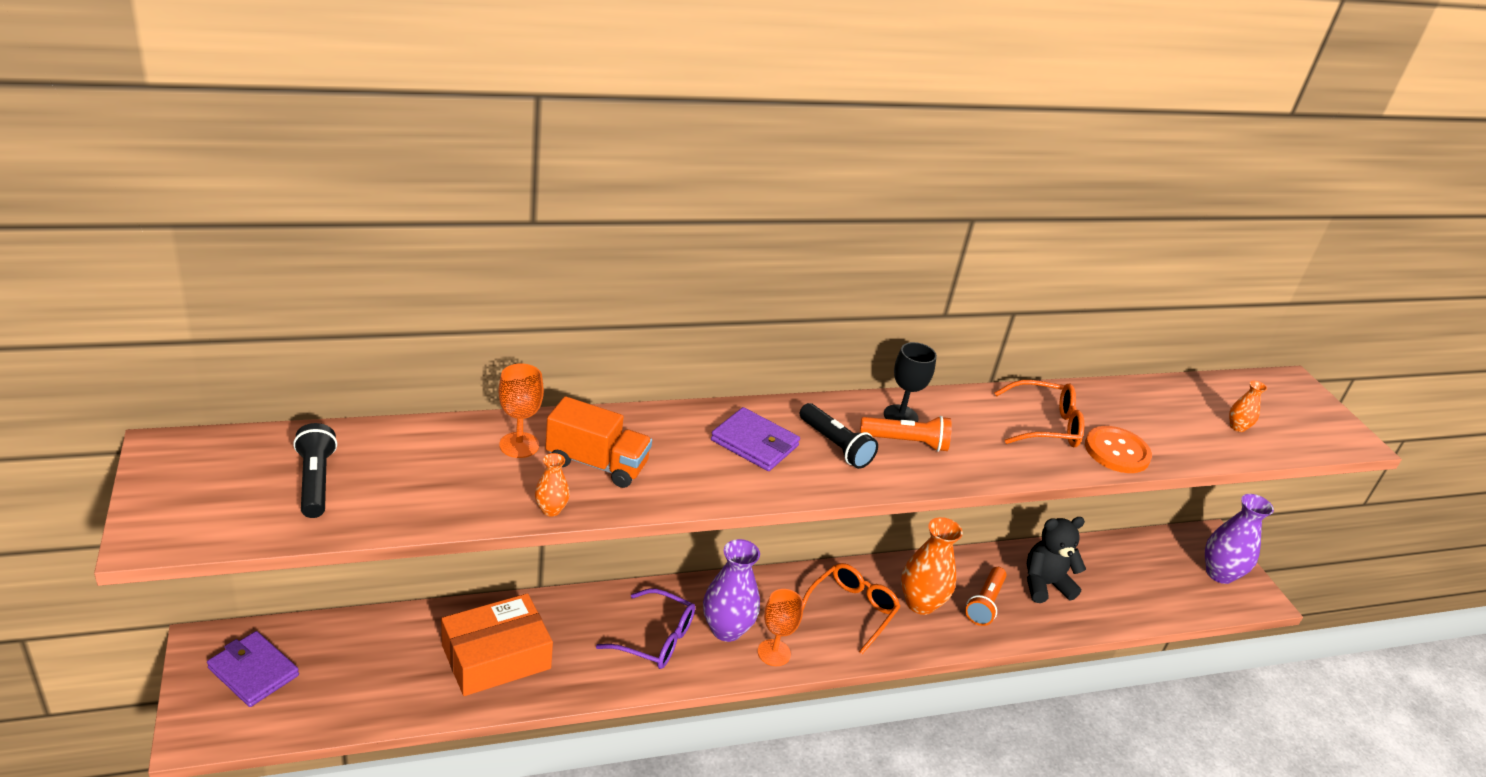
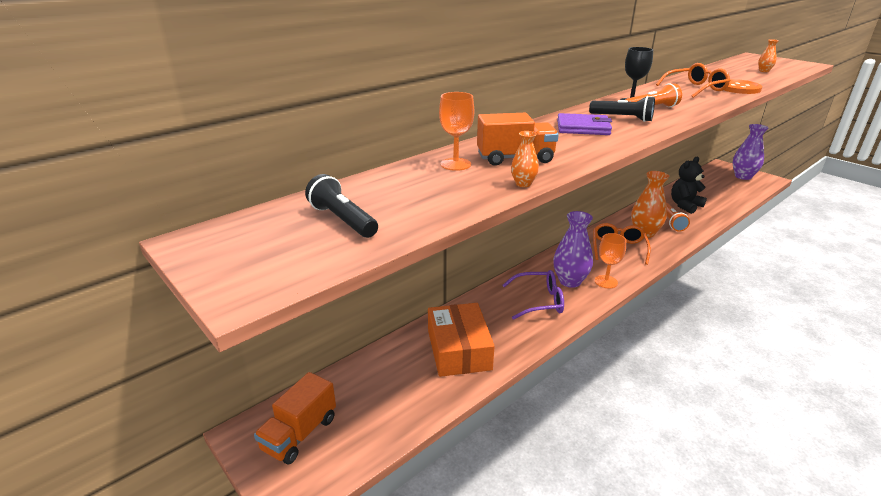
camera: 20 degrees left, 5 degrees down
purple wallet [207,631,299,707] -> orange truck [254,372,336,464]
orange box [441,593,553,696] -> orange box turned 45 degrees counterclockwise [428,303,494,377]

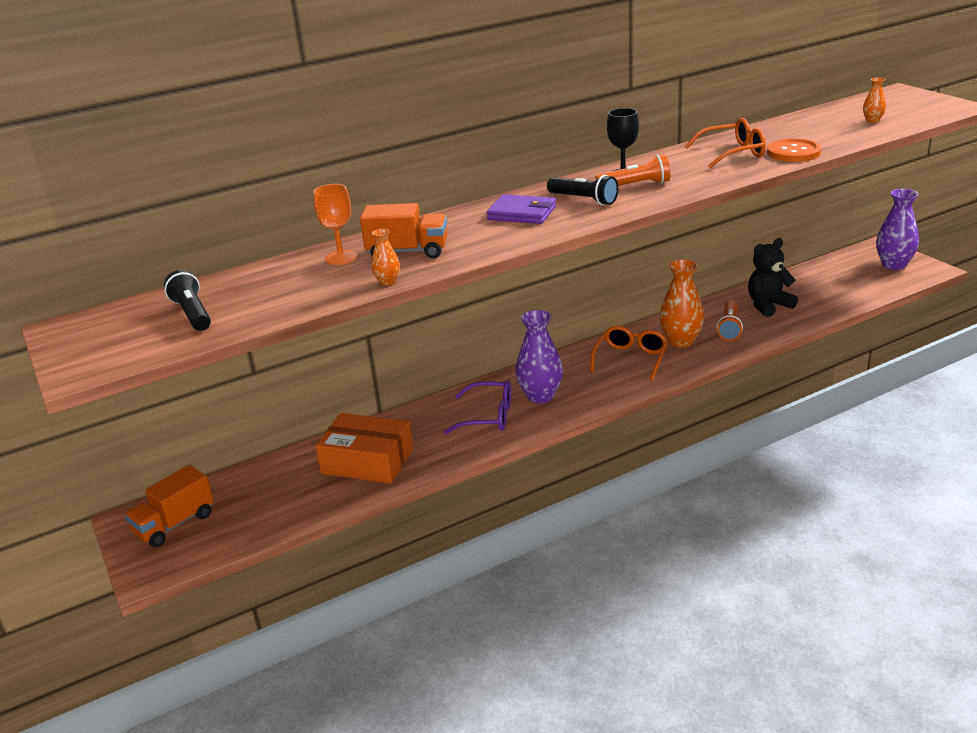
camera: 15 degrees right, 0 degrees up
orange box [428,303,494,377] -> orange box turned 75 degrees counterclockwise [315,413,413,484]
orange goblet [595,233,626,288] -> none

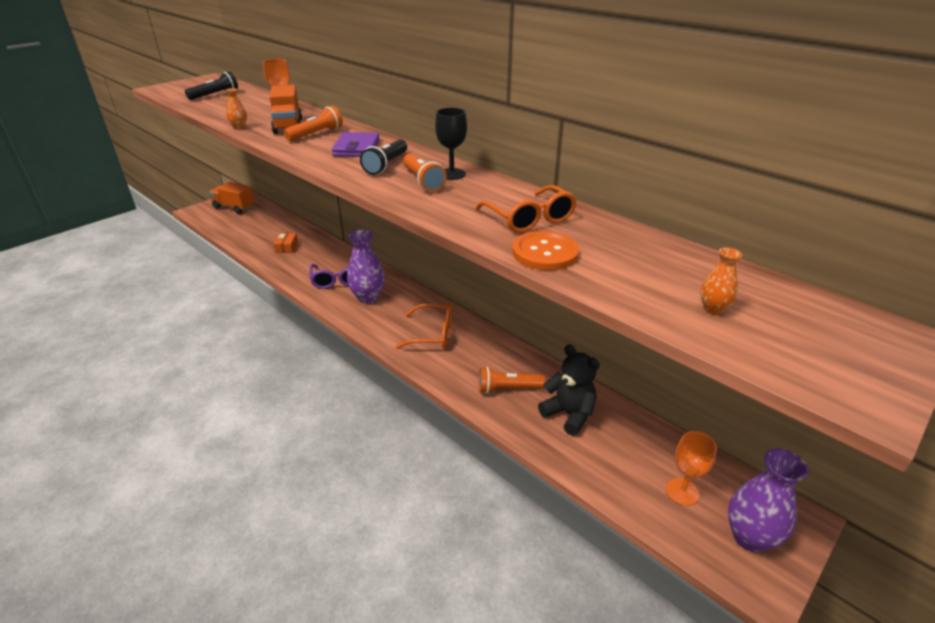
camera: 70 degrees right, 5 degrees up
orange box [315,413,413,484] -> orange box [273,233,298,253], size x0.46
orange vase [659,259,705,347] -> none
none -> orange flashlight [284,106,343,141]
none -> orange goblet [666,431,717,506]

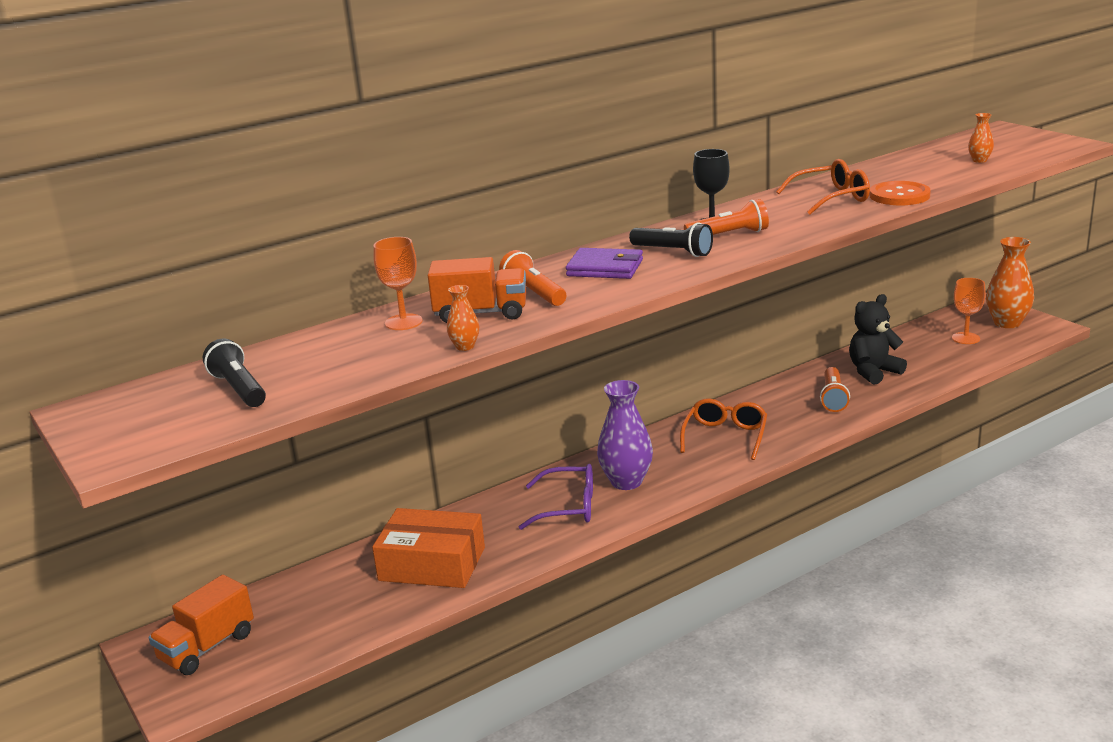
camera: 75 degrees left, 10 degrees down
orange box [273,233,298,253] -> orange box [372,508,485,588], size x2.16
purple vase [728,448,809,552] -> orange vase [986,237,1034,328]

